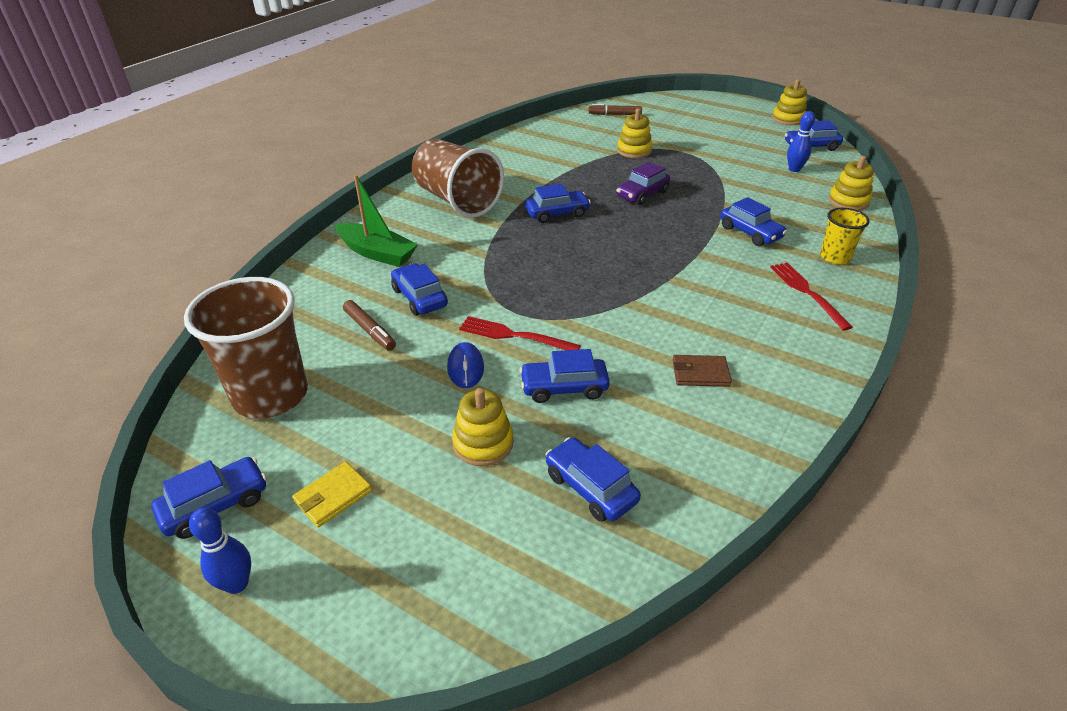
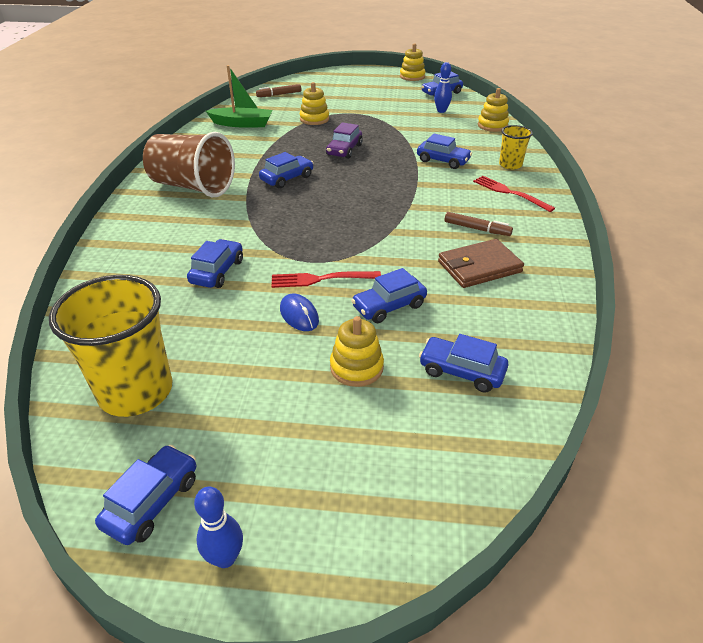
camera: 25 degrees left, 0 degrees up
brown cup [184,277,308,419] -> yellow cup [49,275,173,417]
yellow wallet [292,462,372,528] -> none
green boat [335,175,418,267] -> green boat moved to [206,65,273,127]
brown marker [343,300,396,351] -> brown marker moved to [444,212,513,236]
blue car [391,263,448,316] -> blue car turned 75 degrees clockwise [187,239,243,288]
brown wallet [672,355,732,387] -> brown wallet [438,239,524,288], size x1.63

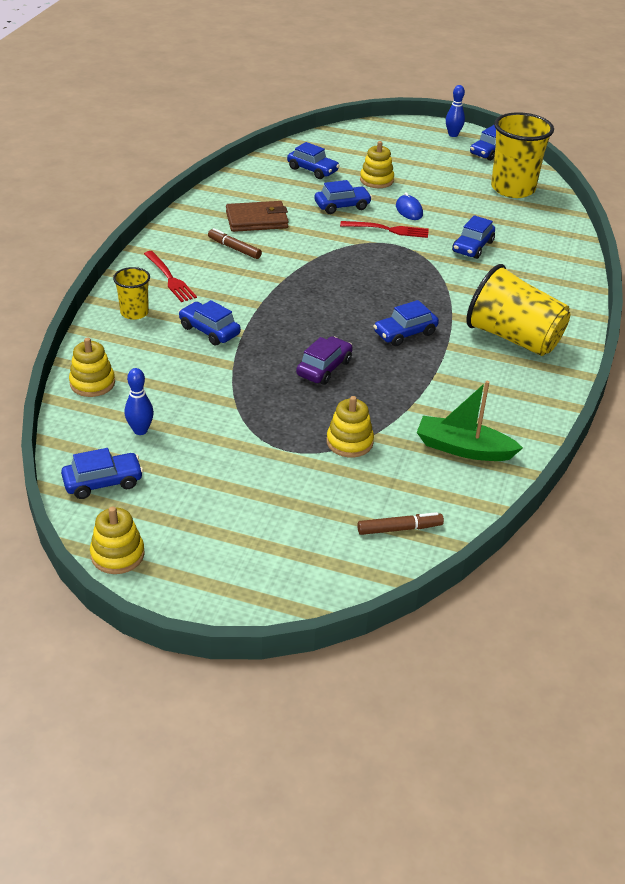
camera: 170 degrees left, 0 degrees up
brown cup [143,132,235,197] -> yellow cup [466,264,571,356]

